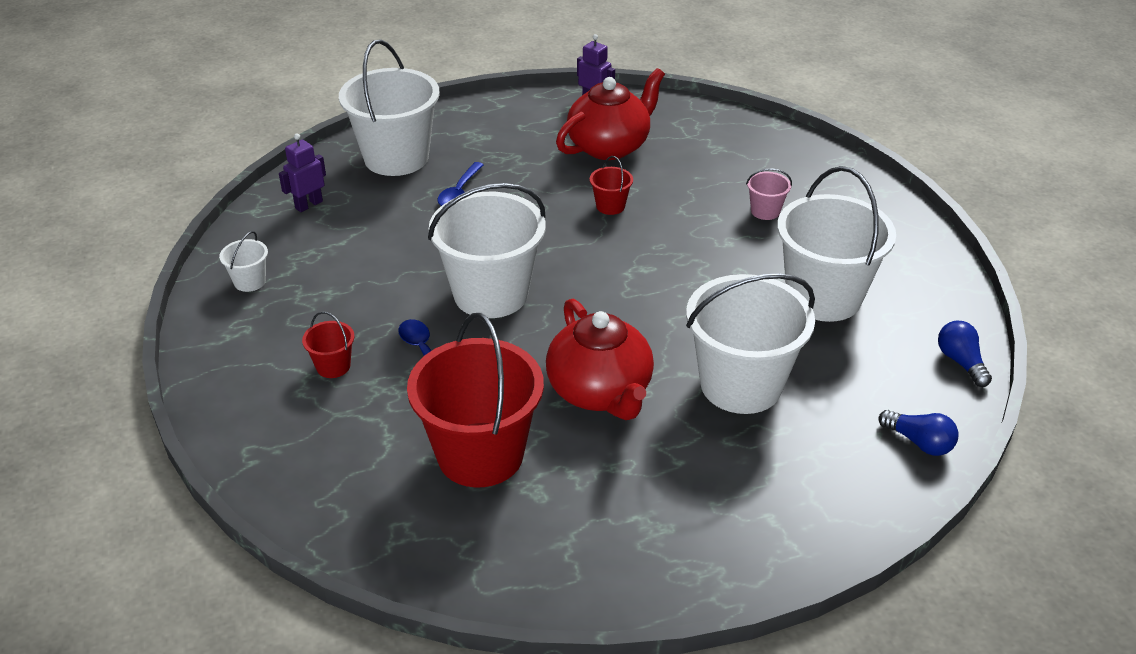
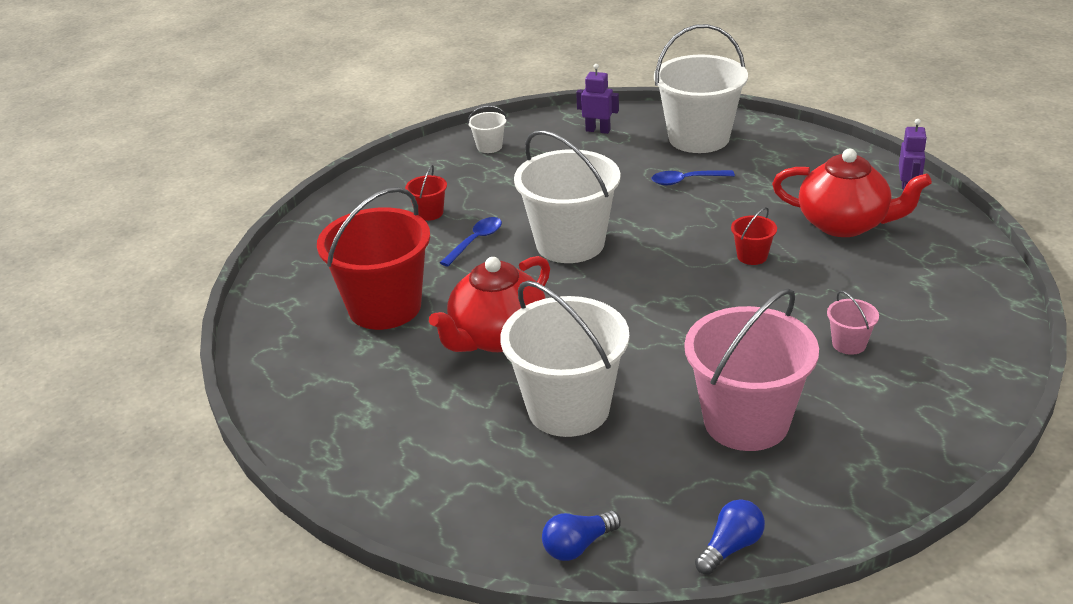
camera: 65 degrees right, 5 degrees down
white bucket [777,166,896,322] -> pink bucket [684,288,819,451]
blue light bulb [878,410,958,456] -> blue light bulb turned 45 degrees clockwise [542,511,621,561]

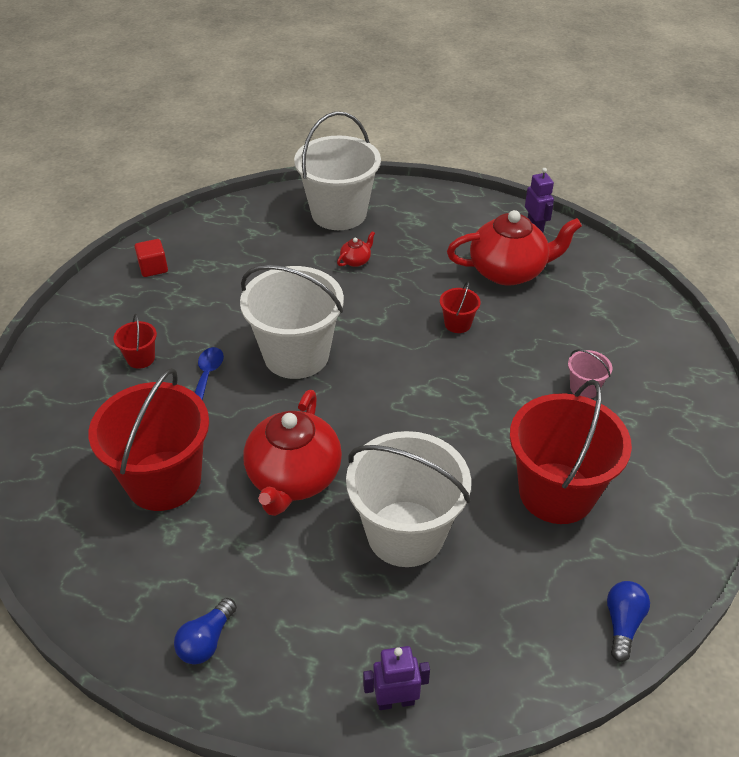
camera: 30 degrees left, 10 degrees up
white bucket [468,106,507,153] -> red cube [135,239,168,277]
blue light bulb [542,511,621,561] -> blue light bulb moved to [174,598,237,665]
purple robot [576,64,619,134] -> purple robot moved to [363,646,430,710]
blue spoon [652,170,735,185] -> red teapot [337,231,375,267]
pink bucket [684,288,819,451] -> red bucket [510,379,632,524]

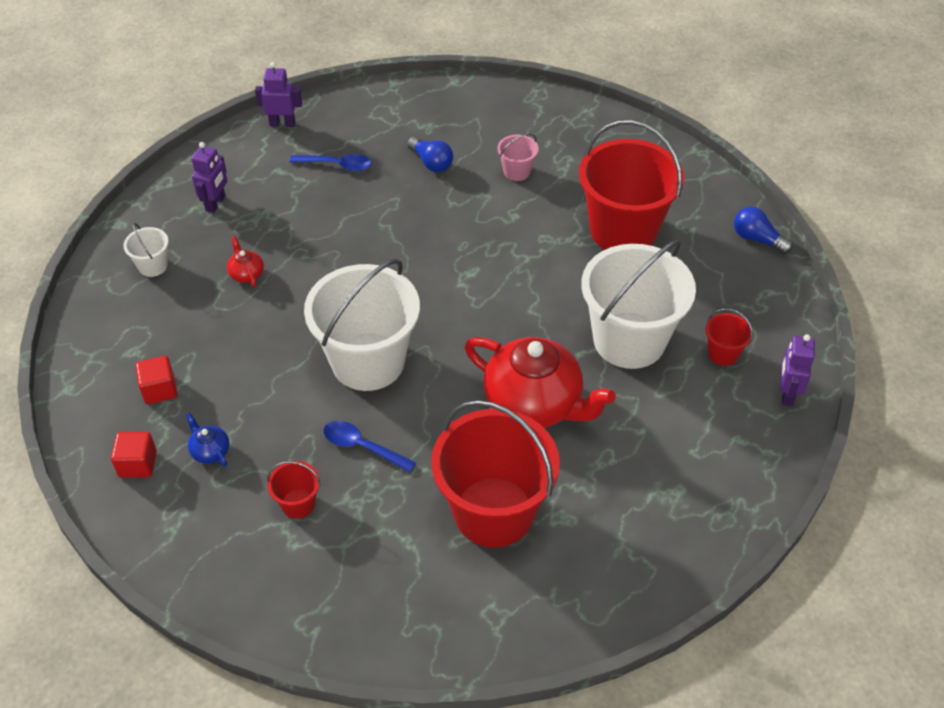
camera: 70 degrees left, 5 degrees up
blue light bulb [174,598,237,665] -> blue light bulb moved to [407,137,453,172]
white bucket [294,112,381,230] -> white bucket [123,223,169,277], size x0.42
red bucket [440,281,481,333] -> red bucket moved to [705,308,753,366]
red teapot [447,210,582,286] -> blue spoon [290,154,371,171]
none -> red cube [135,356,178,404]
none -> blue teapot [185,412,229,466]
none -> purple robot [192,142,227,213]

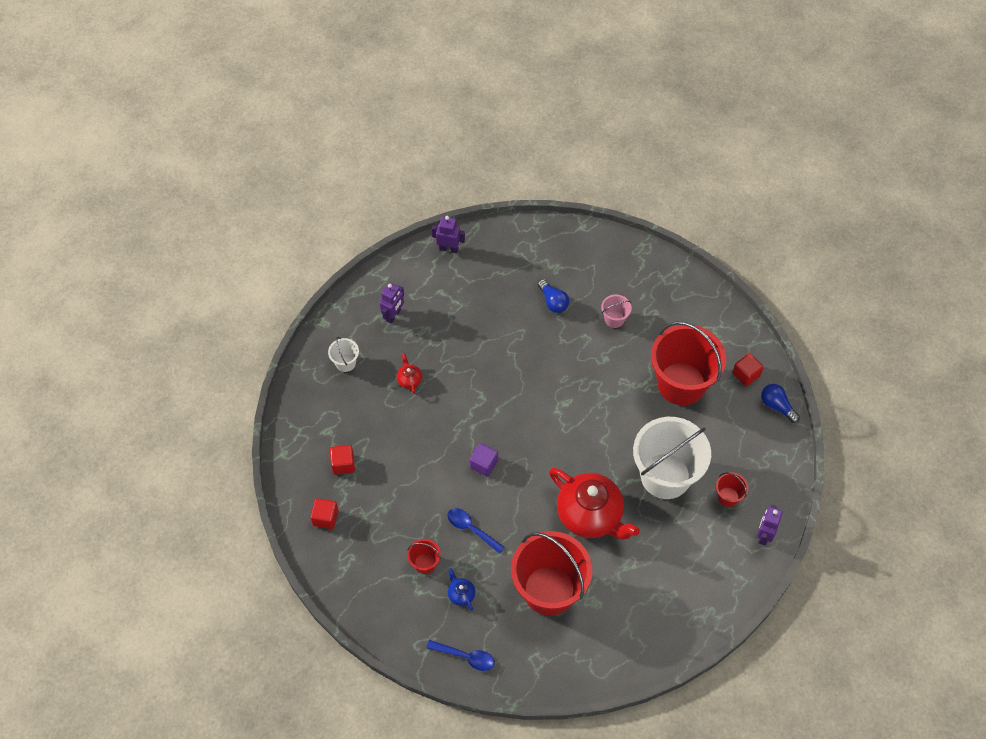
camera: 10 degrees right, 10 degrees up
blue teapot [185,412,229,466] -> blue teapot moved to [448,568,475,611]
blue spoon [290,154,371,171] -> blue spoon moved to [427,640,495,671]
white bucket [304,259,420,391] -> purple cube [470,443,498,477]
none -> red cube [732,353,764,386]

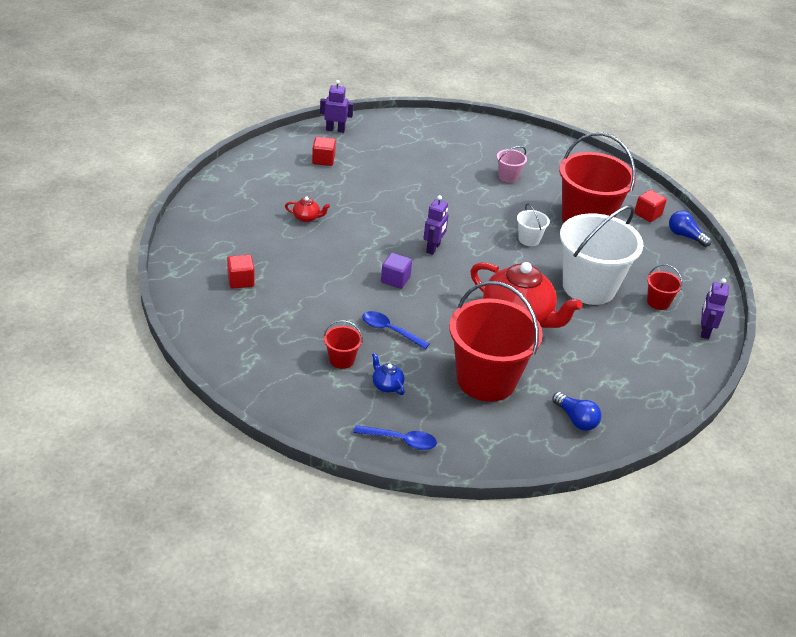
camera: 10 degrees left, 20 degrees down
red cube [310,498,338,529] -> red cube moved to [312,137,336,166]
white bucket [328,337,359,372] -> white bucket moved to [517,204,550,246]
purple robot [380,282,404,324] -> purple robot moved to [423,195,449,255]
red teapot [397,353,422,394] -> red teapot turned 120 degrees clockwise [285,197,330,222]
blue light bulb [537,279,569,313] -> blue light bulb moved to [552,392,602,431]

